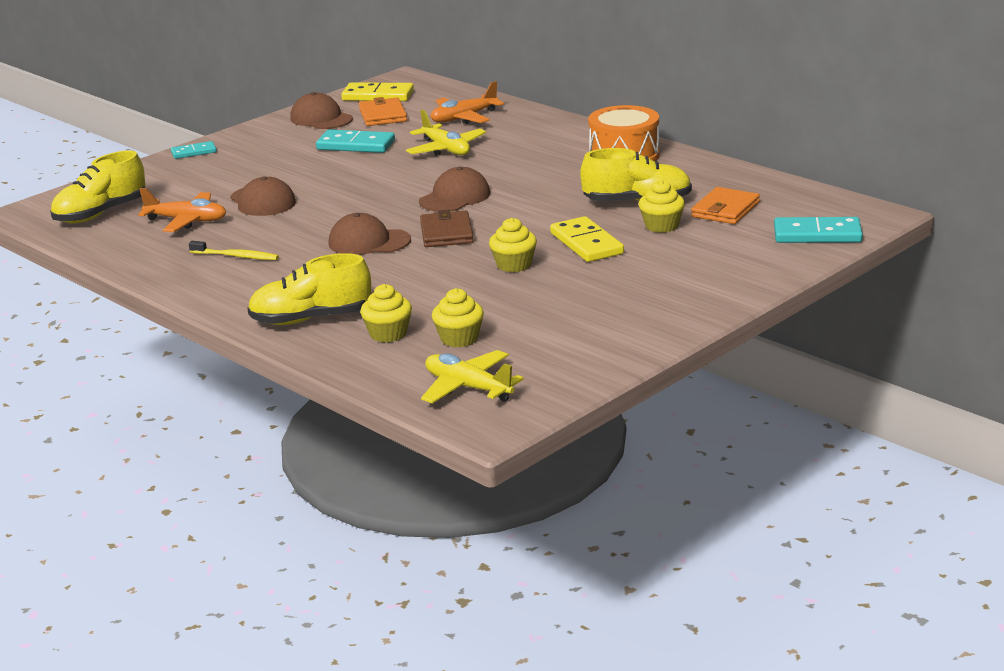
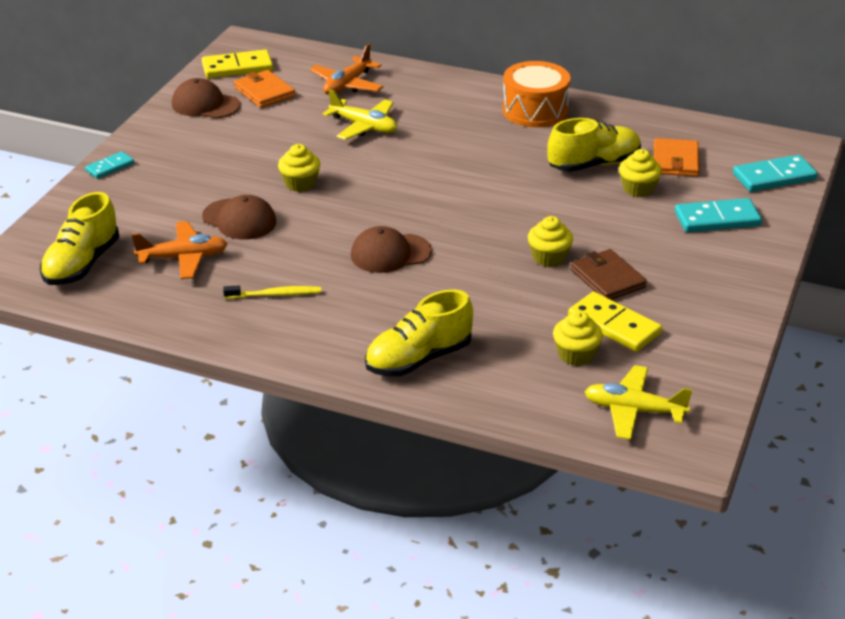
camera: 25 degrees left, 10 degrees up
turquoise domino [316,129,395,153] -> turquoise domino moved to [675,198,762,232]
yellow cupcake [360,284,412,343] -> yellow cupcake moved to [278,144,320,192]
brown cap [419,167,490,212] -> none
brown wallet [420,210,474,247] -> brown wallet moved to [570,249,647,300]
yellow domino [550,216,624,262] -> yellow domino moved to [568,292,662,352]

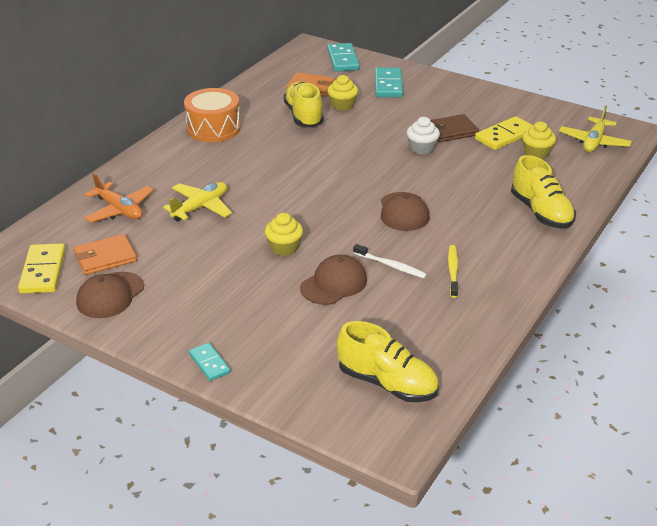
camera: 80 degrees left, 0 degrees up
orange plane [132,221,227,279] -> none
yellow cupcake [528,216,573,267] -> white cupcake [407,117,440,155]
none -> white toothbrush [353,244,427,278]

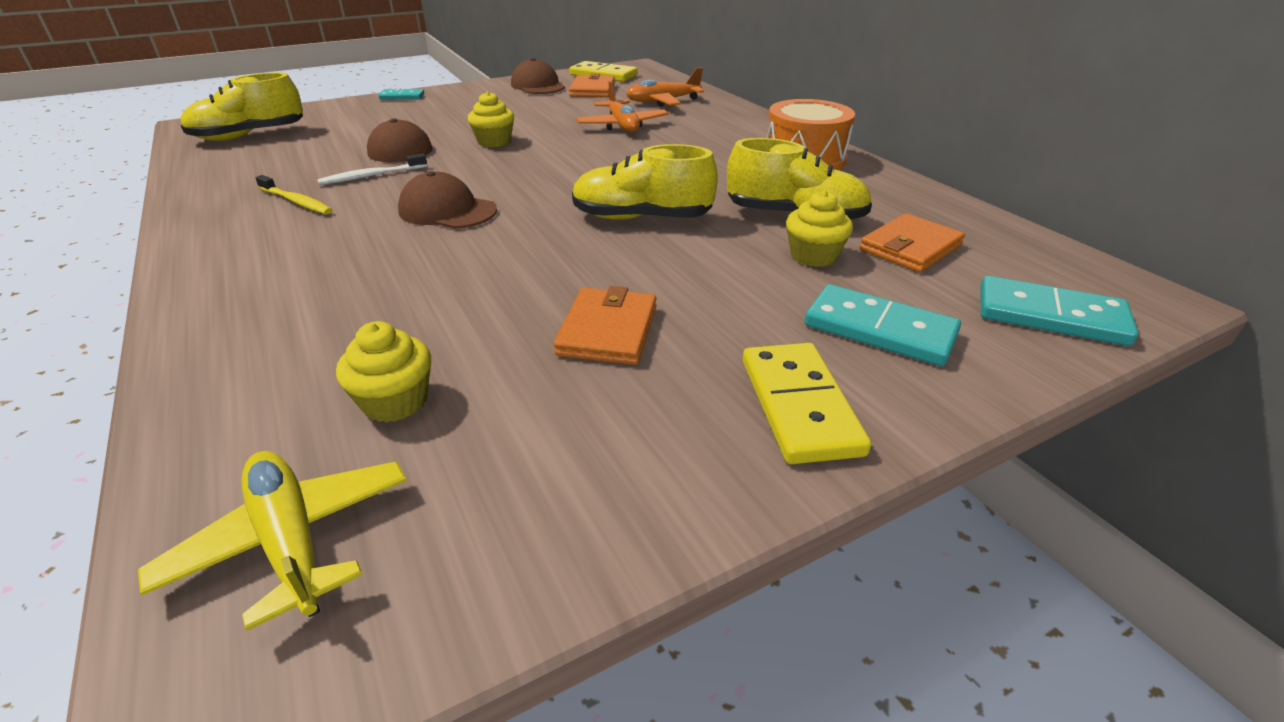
camera: 120 degrees right, 0 degrees up
yellow plane [163,182,232,222] -> orange plane [576,81,669,133]
white cupcake [407,117,440,155] -> none
brown wallet [431,114,479,142] -> orange wallet [554,286,656,365]
yellow domino [475,116,533,150] -> yellow domino moved to [743,343,871,464]
yellow shoe [511,155,576,228] -> yellow shoe moved to [572,144,718,220]

